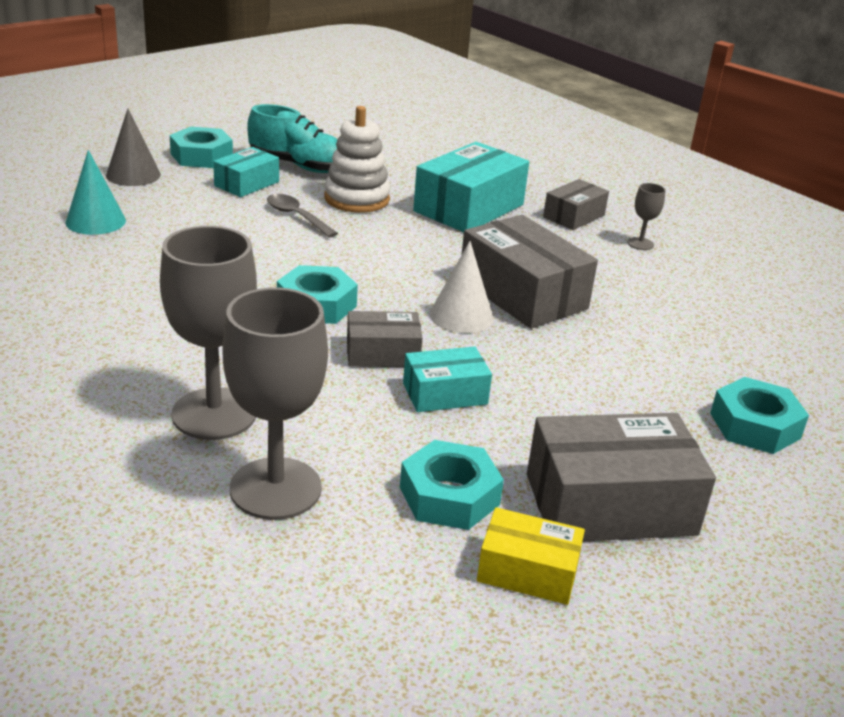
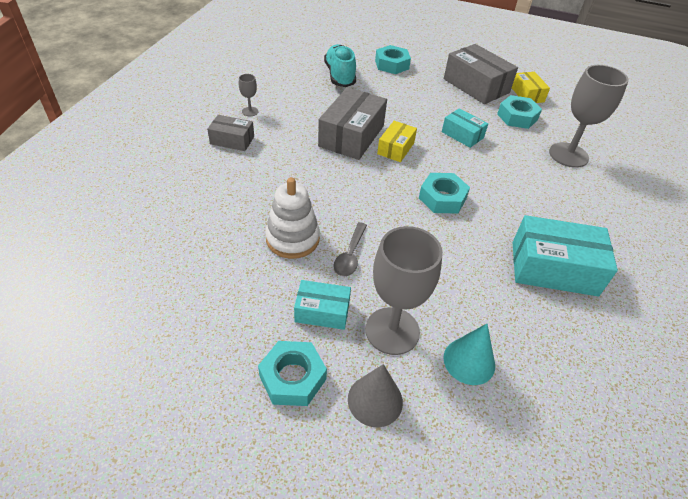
camera: 120 degrees left, 15 degrees up
grey goblet [160,226,257,440] -> grey goblet moved to [365,226,443,355]
turquoise shoe [247,104,337,173] -> turquoise shoe moved to [324,44,356,87]
grey box [347,311,423,367] -> none
turquoise box [413,142,529,232] -> turquoise box moved to [513,215,618,296]
white cone [430,241,494,333] -> yellow box [377,121,417,162]

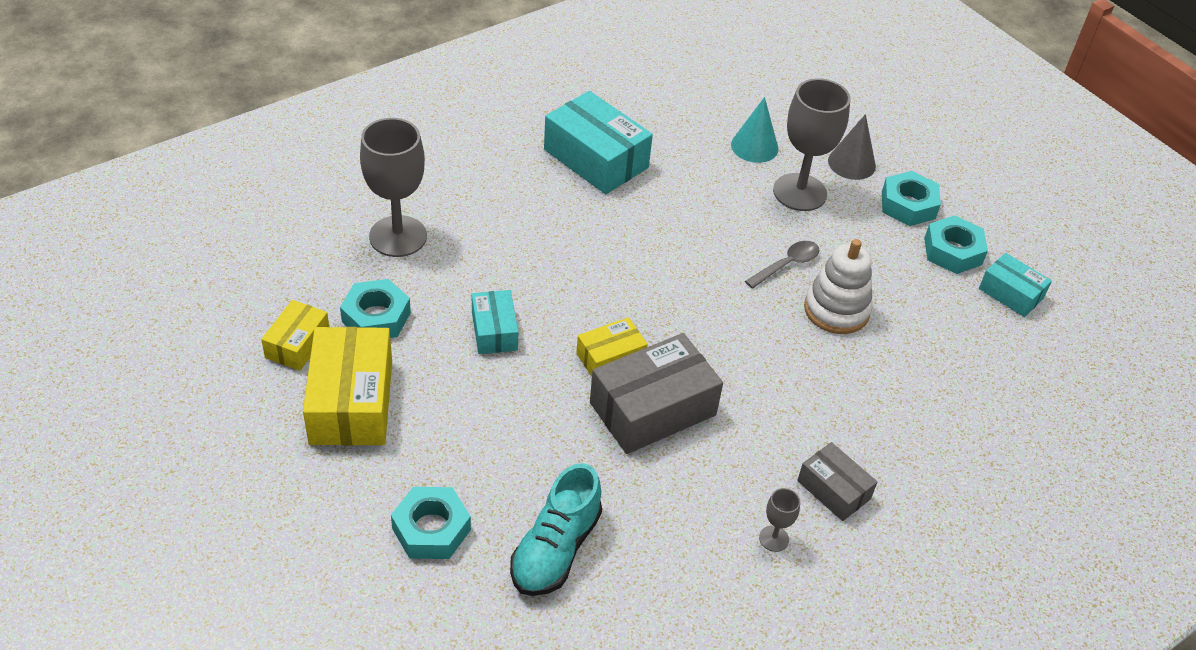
camera: 145 degrees left, 0 degrees up
turquoise box [294,280,351,330] -> turquoise box moved to [979,253,1052,317]
turquoise nut [419,173,470,214] -> turquoise nut moved to [924,215,988,274]
grey box [444,44,518,104] -> yellow box [303,327,392,446]

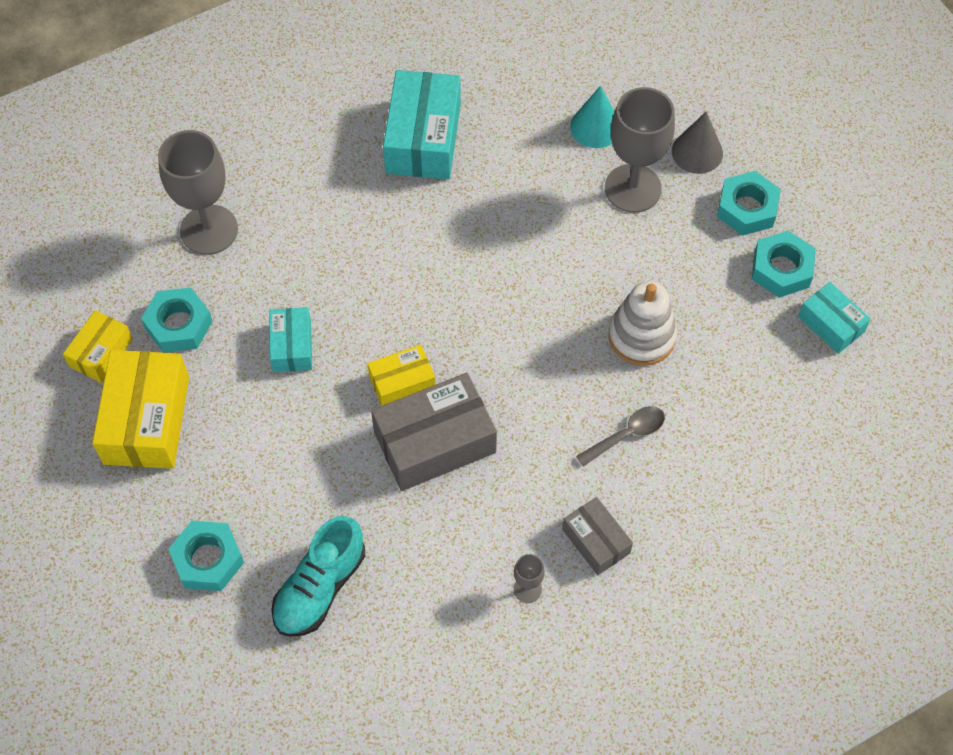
camera: 10 degrees right, 15 degrees up
turquoise box [544,91,653,194] -> turquoise box turned 45 degrees clockwise [383,70,461,179]
grey spoon [745,241,819,289] -> grey spoon moved to [576,406,665,466]

